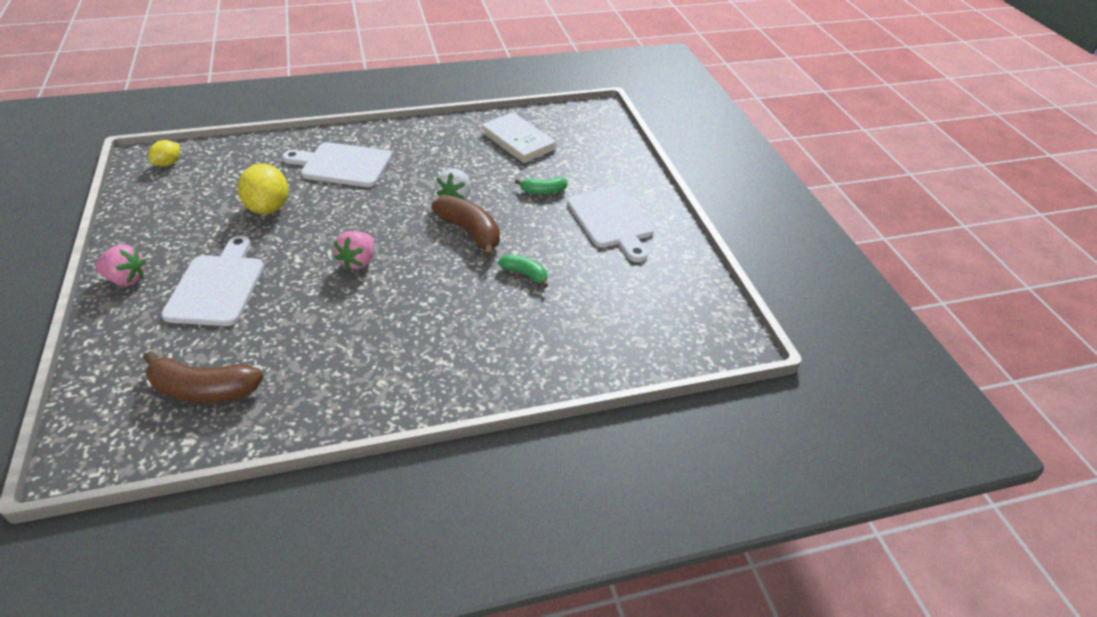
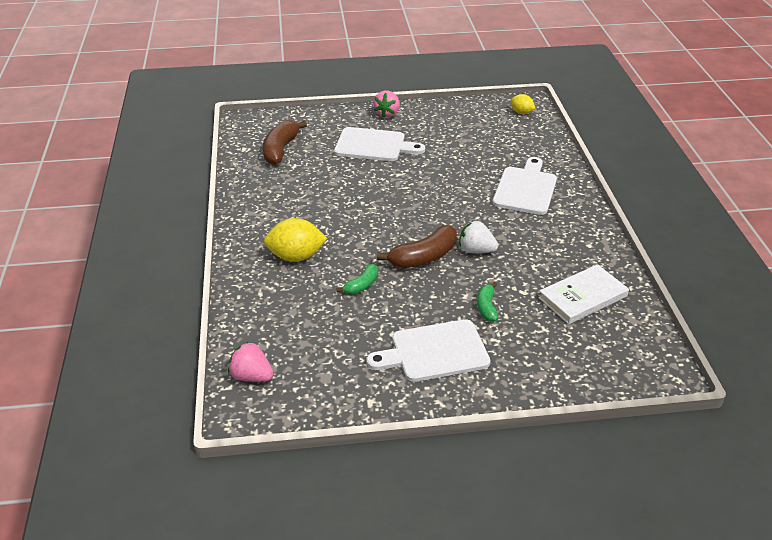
camera: 100 degrees right, 5 degrees down
yellow lemon [238,163,288,214] -> yellow lemon moved to [264,218,328,262]
pink strawberry [334,231,374,270] -> pink strawberry moved to [228,341,274,382]

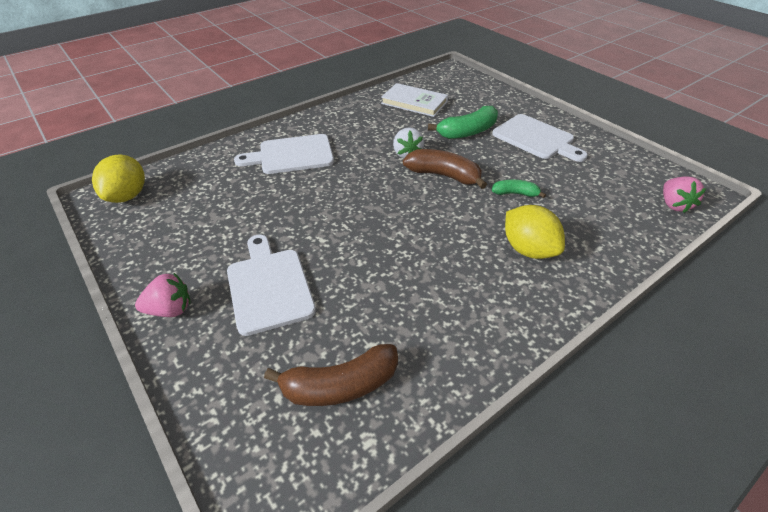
camera: 120 degrees left, 5 degrees up
green banana [477,282,498,322] -> green banana [428,106,498,139], size x1.75
yellow lemon [511,94,536,114] -> yellow lemon [92,155,145,203], size x1.76

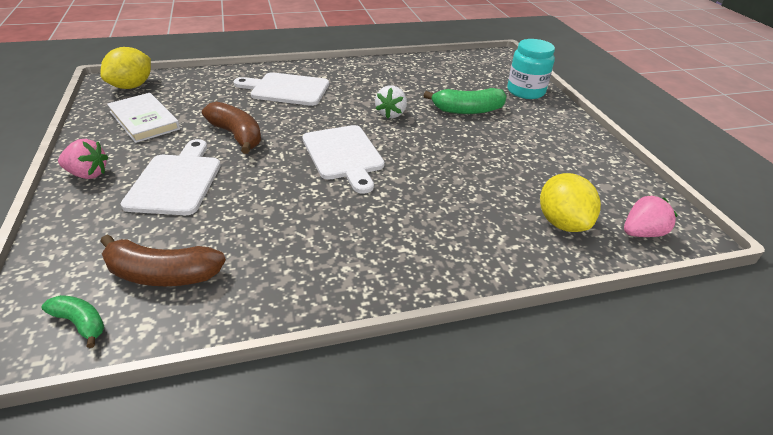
camera: 20 degrees right, 5 degrees down
white book [381,83,448,117] -> white book moved to [107,93,180,143]
brown banana [403,149,487,189] -> brown banana moved to [202,101,261,154]
white cutting board [492,114,588,162] -> white cutting board moved to [302,125,385,194]
green banana [492,180,546,198] -> green banana moved to [42,295,104,348]
yellow lemon [505,205,565,259] -> yellow lemon moved to [540,173,601,232]
pink strawberry [663,176,706,213] -> pink strawberry turned 135 degrees counterclockwise [624,195,678,237]
none -> turquoise jar [507,39,555,99]

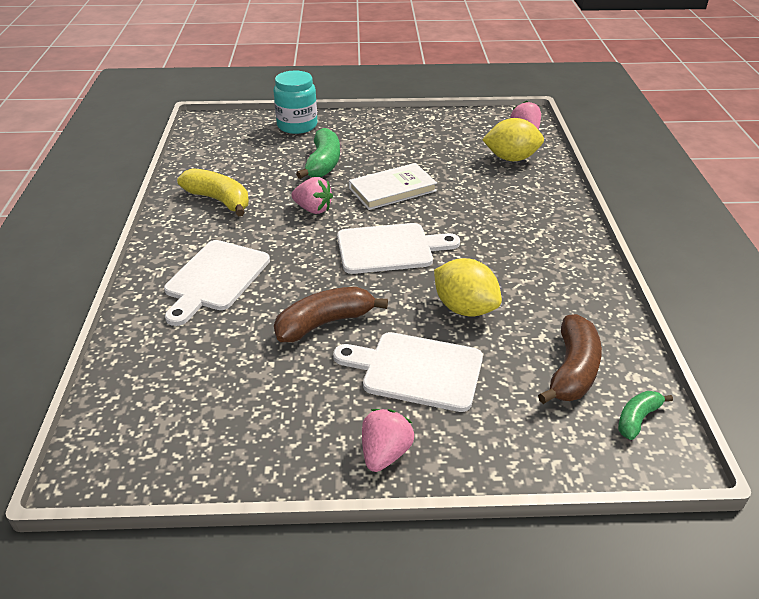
camera: 75 degrees left, 0 degrees up
yellow lemon [100,47,151,89] -> yellow lemon moved to [434,258,502,317]
white book [107,93,180,143] -> white book moved to [349,163,437,210]
white strawberry [375,85,407,118] -> pink strawberry [291,177,333,214]
none -> yellow banana [177,168,249,216]

